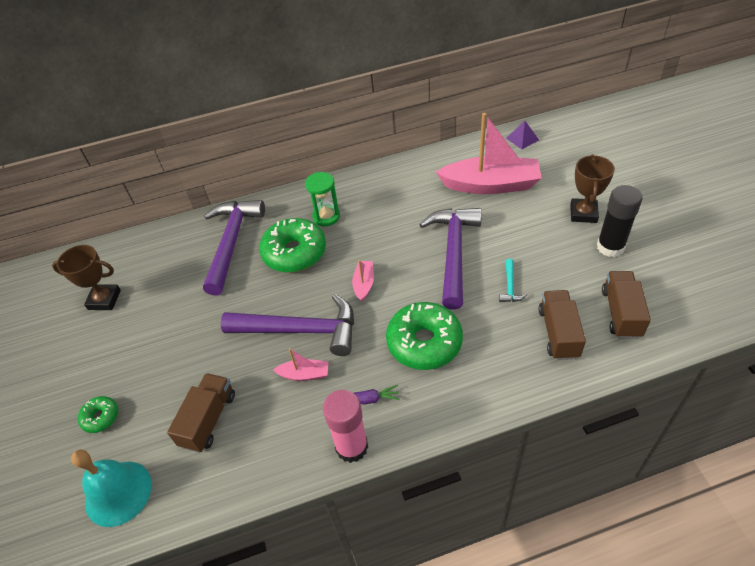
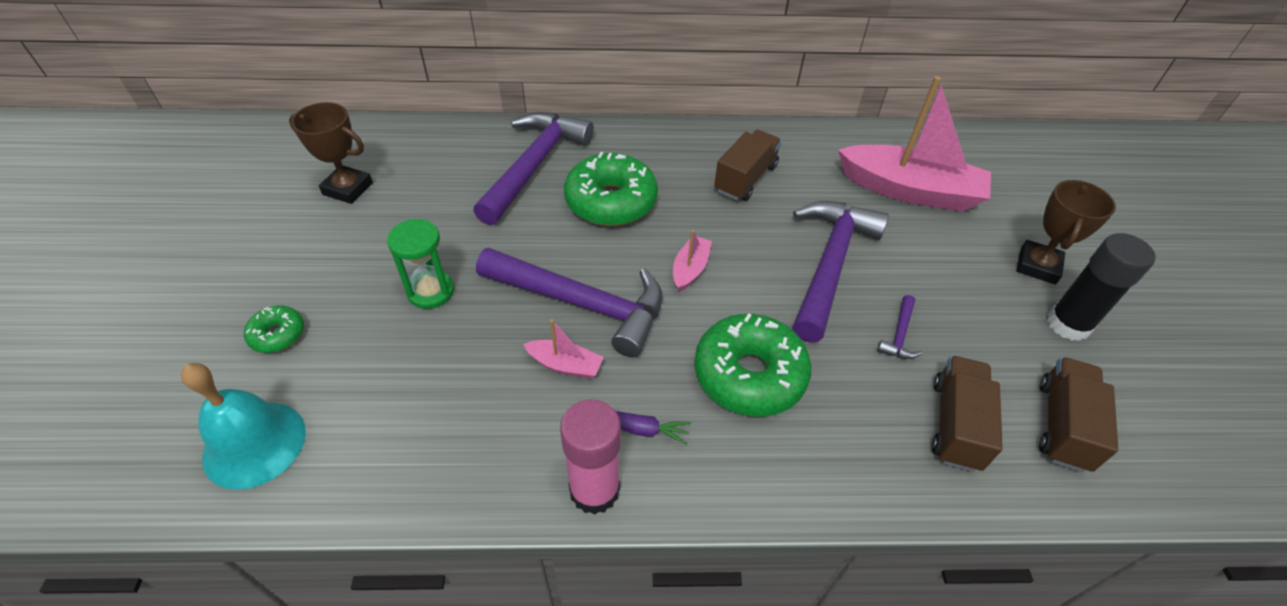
camera: 10 degrees right, 0 degrees up
brown truck [167,373,235,453] -> brown truck moved to [714,130,782,201]
green hourglass [305,172,340,226] -> green hourglass moved to [387,219,454,309]
turquoise hammer [499,259,527,302] -> purple hammer [877,295,923,359]
purple pyramid [506,121,539,149] -> none

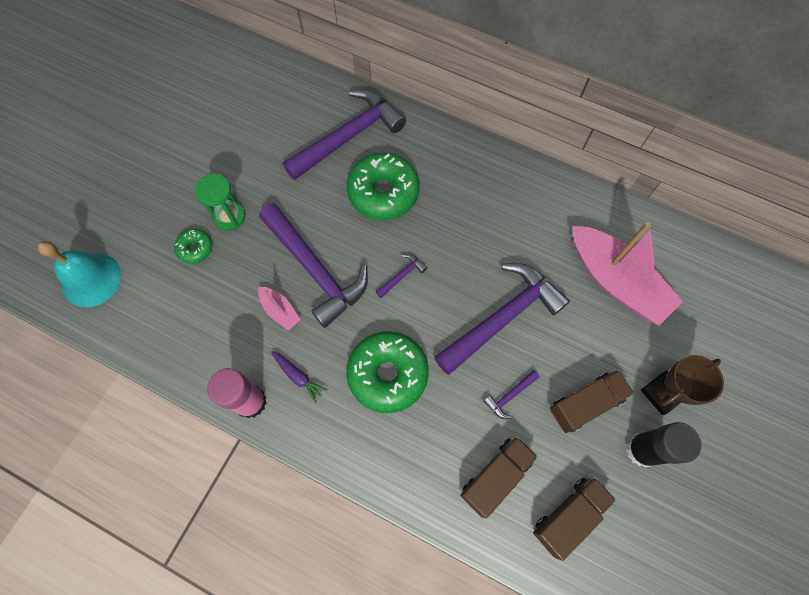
camera: 30 degrees right, 20 degrees up
green donut [244,306,304,353] -> green donut moved to [174,229,212,264]
brown trophy [289,102,373,204] -> none
pink boat [673,230,712,292] -> purple hammer [376,254,428,298]
brown truck [714,130,782,201] -> brown truck moved to [550,370,634,433]

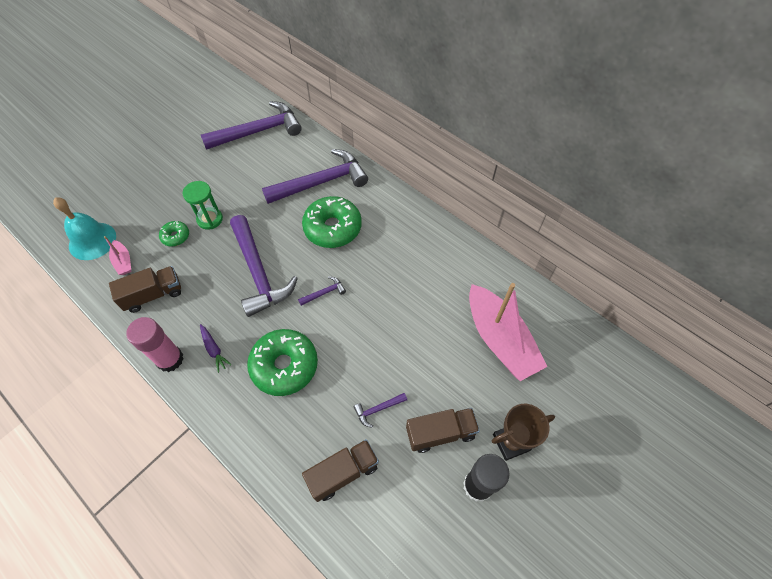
camera: 15 degrees right, 10 degrees down
pink boat [258,287,301,331] -> pink boat moved to [104,236,131,275]
purple hammer [434,263,570,375] -> purple hammer moved to [201,101,302,150]
brown truck [533,477,616,561] -> brown truck moved to [109,266,181,313]

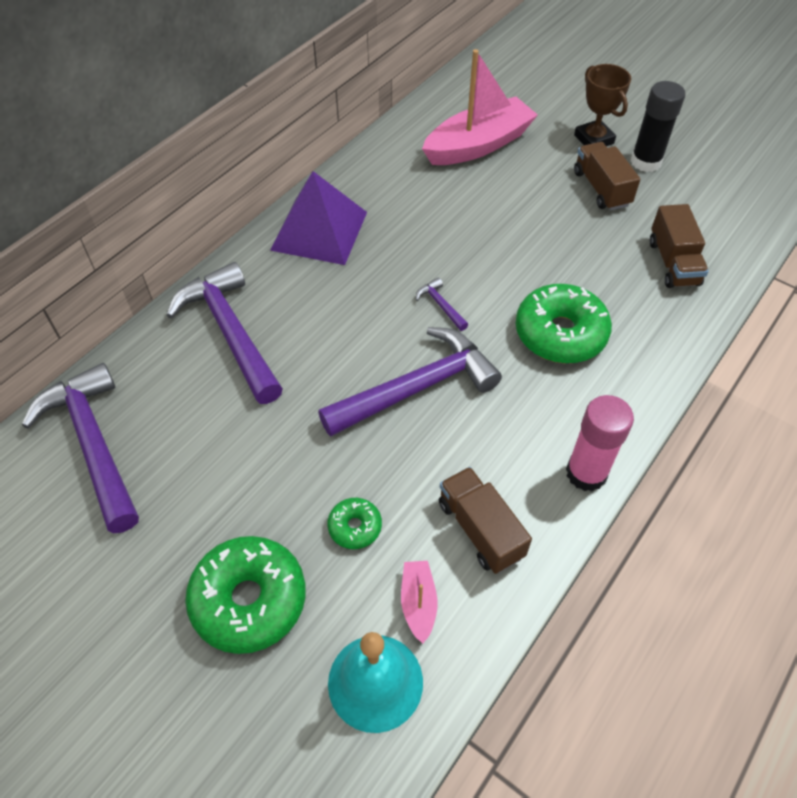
camera: 95 degrees left, 5 degrees down
pink boat [104,236,131,275] -> pink boat turned 60 degrees counterclockwise [401,561,438,644]
green hourglass [183,181,223,230] -> none
purple carrot [200,324,232,373] -> none
green donut [302,196,362,248] -> green donut moved to [185,536,306,654]
brown truck [302,439,379,502] -> brown truck turned 150 degrees counterclockwise [650,204,709,288]
purple hammer [354,393,407,428] -> none
none -> purple pyramid [270,171,367,265]

